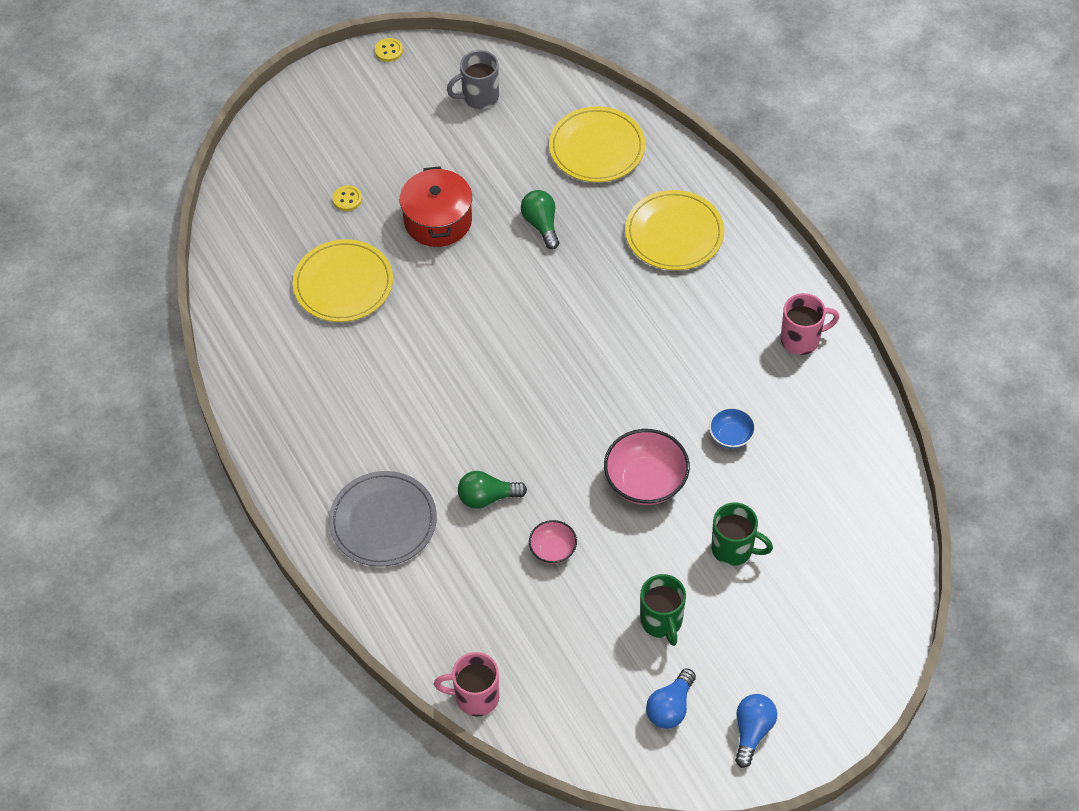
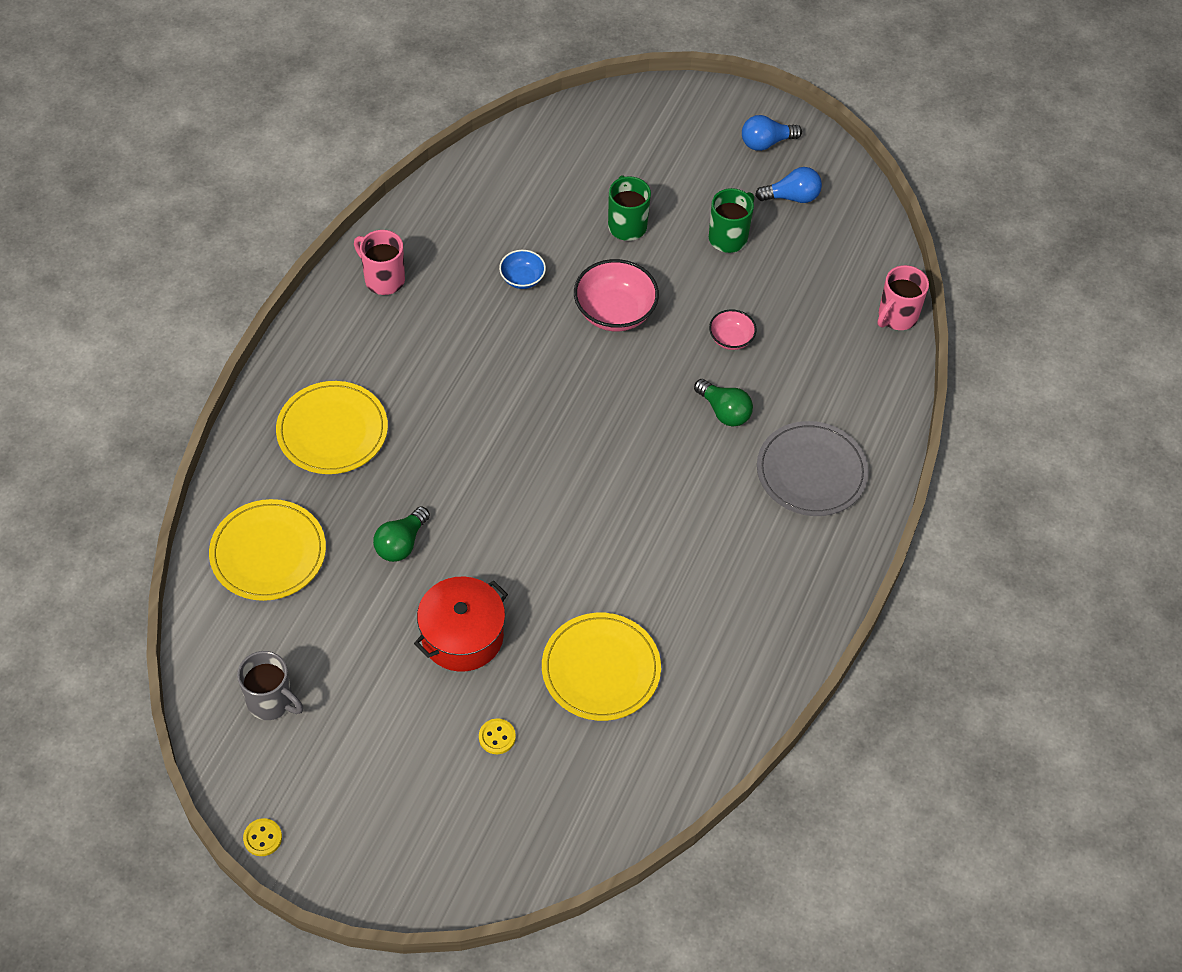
camera: 130 degrees left, 0 degrees up
pink mug [434,652,499,716] -> pink mug turned 75 degrees clockwise [878,265,929,330]

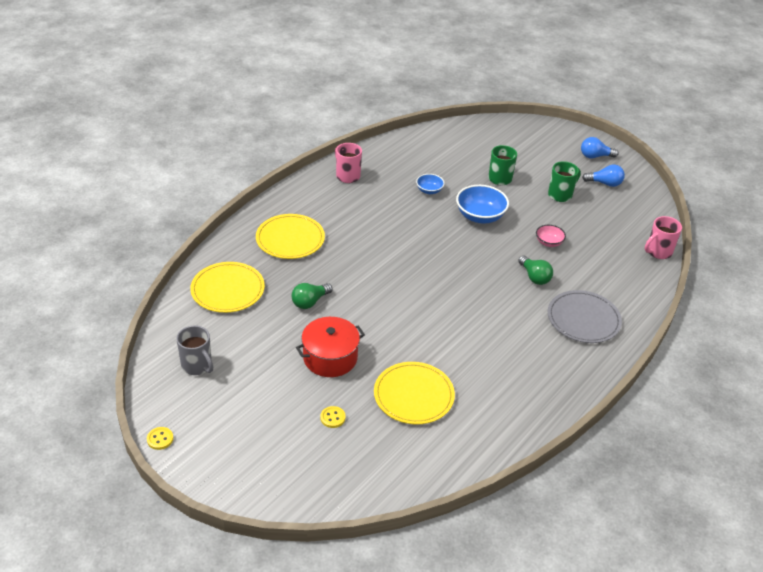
camera: 15 degrees right, 15 degrees down
pink bowl [574,259,659,332] -> blue bowl [456,185,509,224]

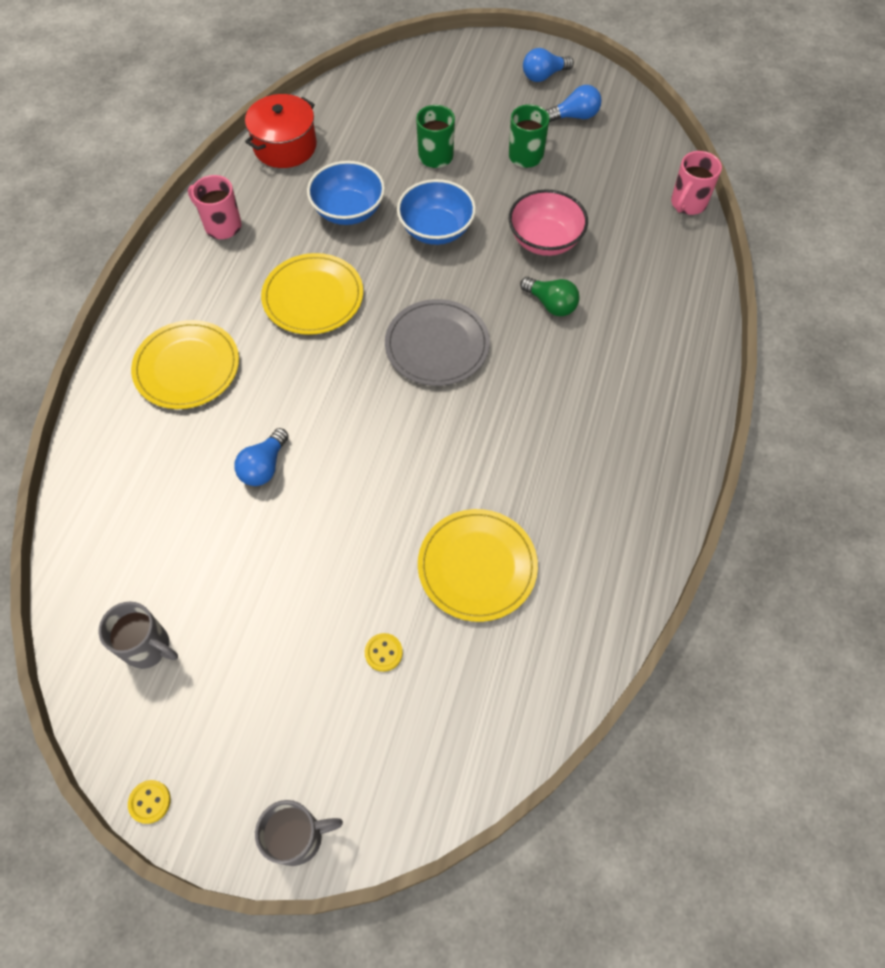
camera: 20 degrees left, 20 degrees up
yellow plate [190,262,265,313] -> yellow plate moved to [261,253,363,335]
green light bulb [292,283,333,309] -> blue light bulb [234,428,289,486]
red pot [296,317,365,377] -> red pot moved to [245,94,317,168]
blue bowl [416,174,445,194] -> blue bowl [307,161,385,225], size x1.80
pink bowl [536,225,566,247] -> pink bowl [509,189,588,256], size x1.80
grey plate [548,290,622,343] -> grey plate moved to [385,299,490,386]
none -> grey mug [255,800,343,866]

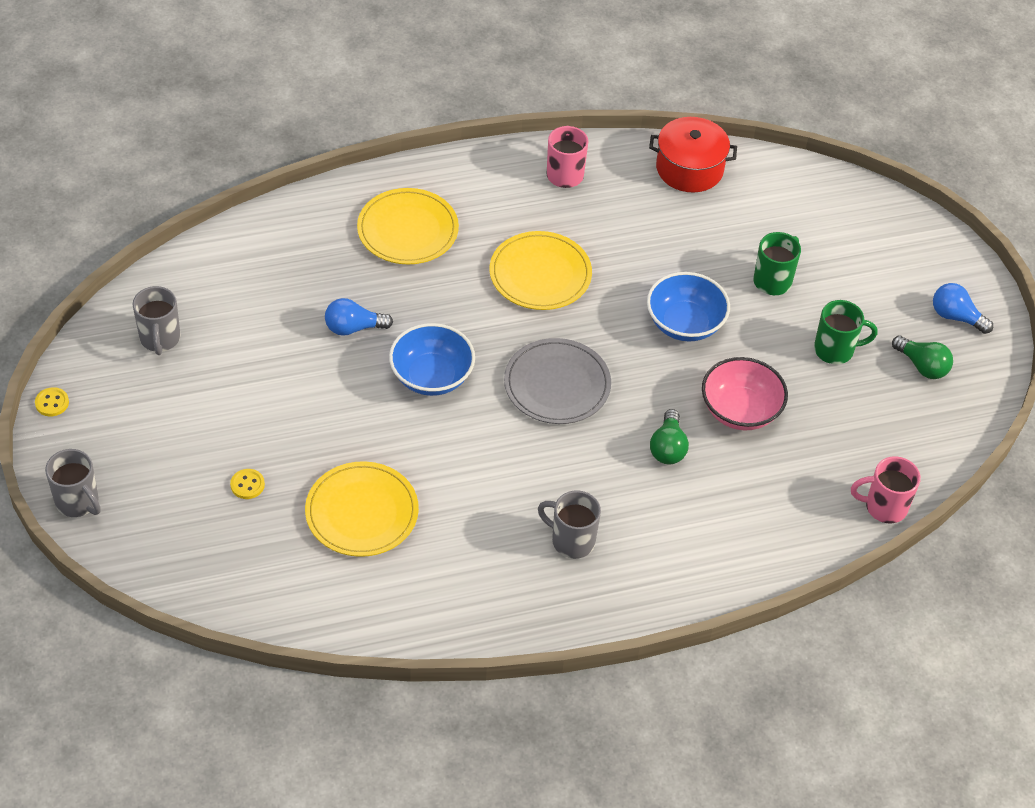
camera: 55 degrees right, 10 degrees down
blue bowl [307,161,385,225] -> blue bowl moved to [389,323,475,396]
blue light bulb [546,85,602,122] -> green light bulb [892,335,953,379]
none -> grey mug [538,491,601,559]

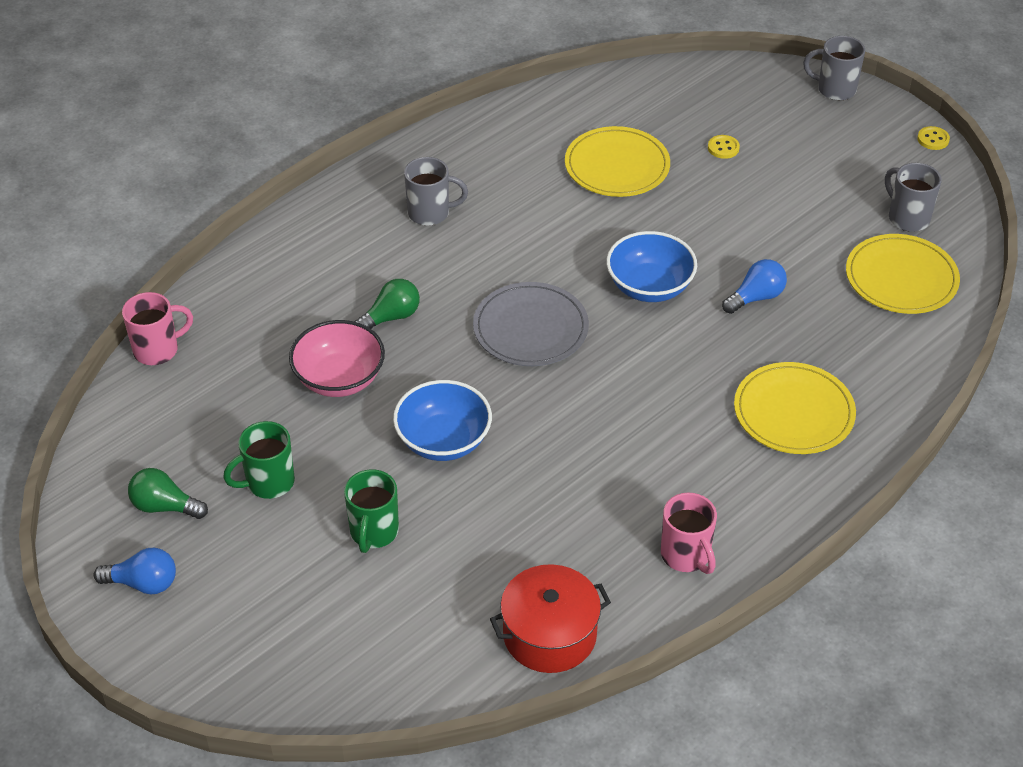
camera: 155 degrees right, 5 degrees down
yellow plate [489,231,592,310] -> yellow plate moved to [846,234,960,314]
green light bulb [650,409,689,464] -> green light bulb turned 75 degrees clockwise [354,279,420,329]

